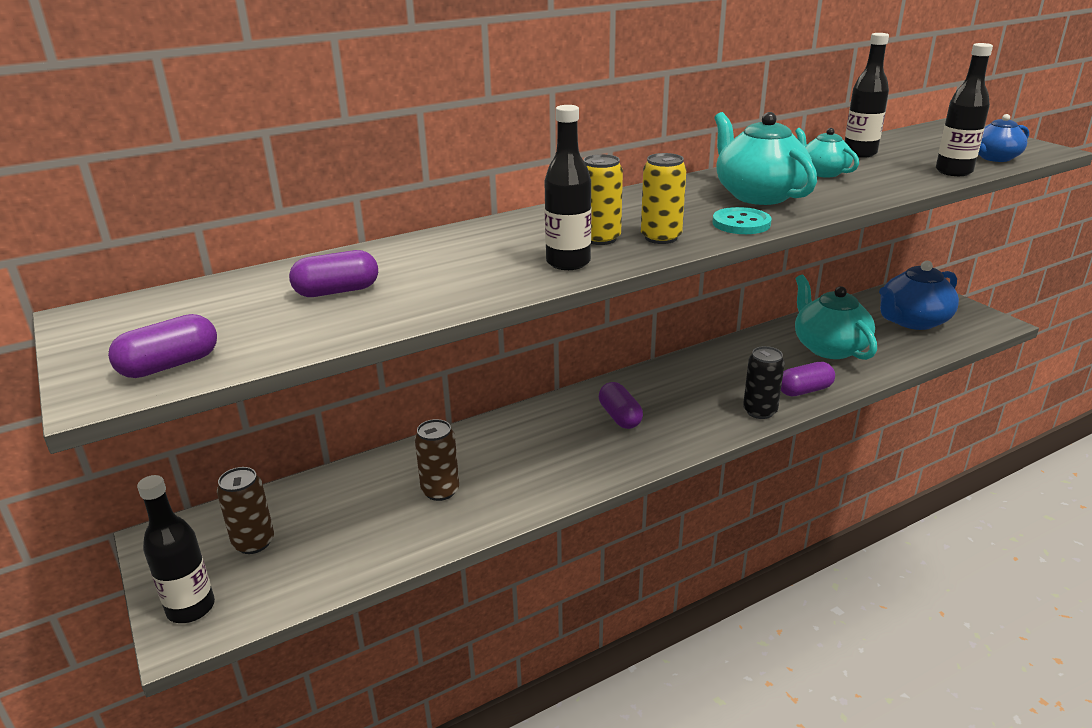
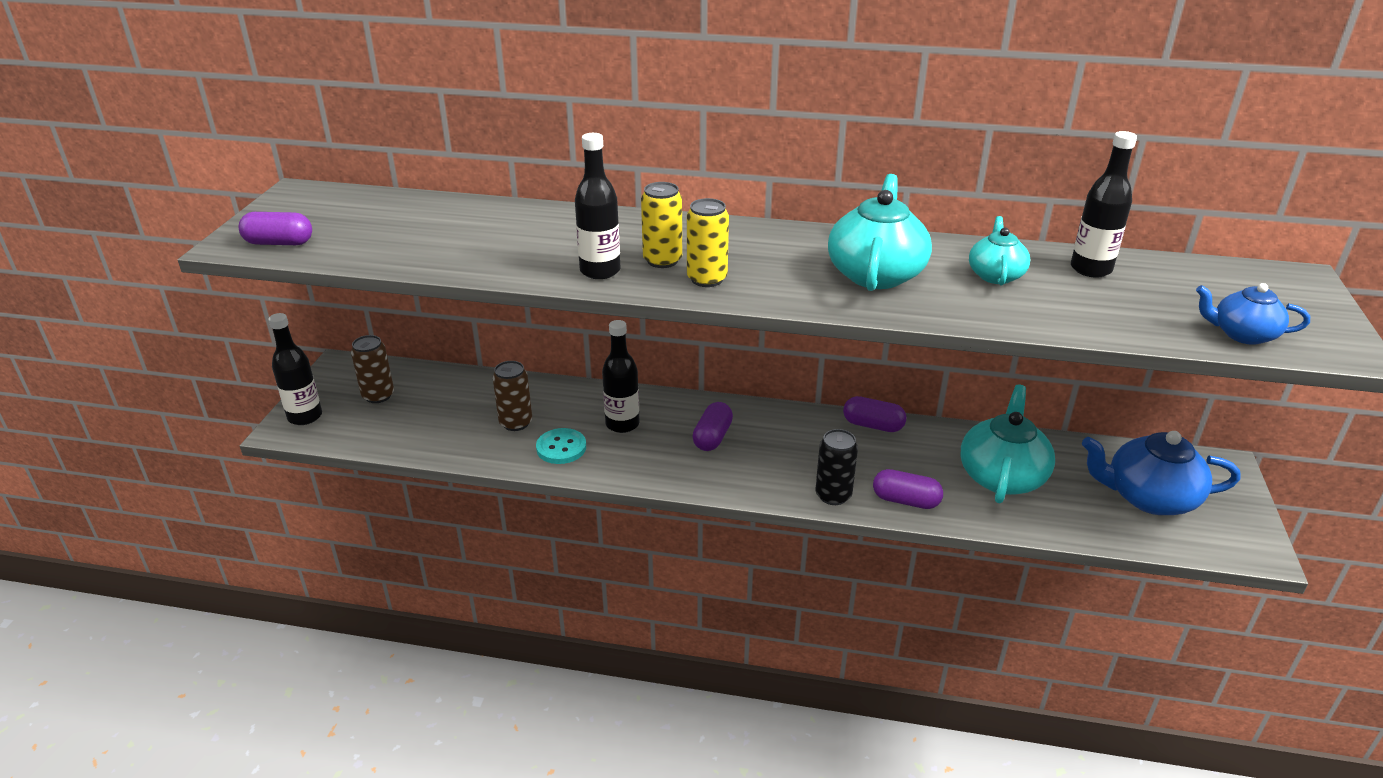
camera: 40 degrees right, 5 degrees up
purple capsule [289,250,378,297] -> purple capsule moved to [843,396,906,432]
turquoise button [713,207,772,234] -> turquoise button moved to [536,428,586,464]
black bottle [936,43,993,176] -> black bottle moved to [602,320,639,433]

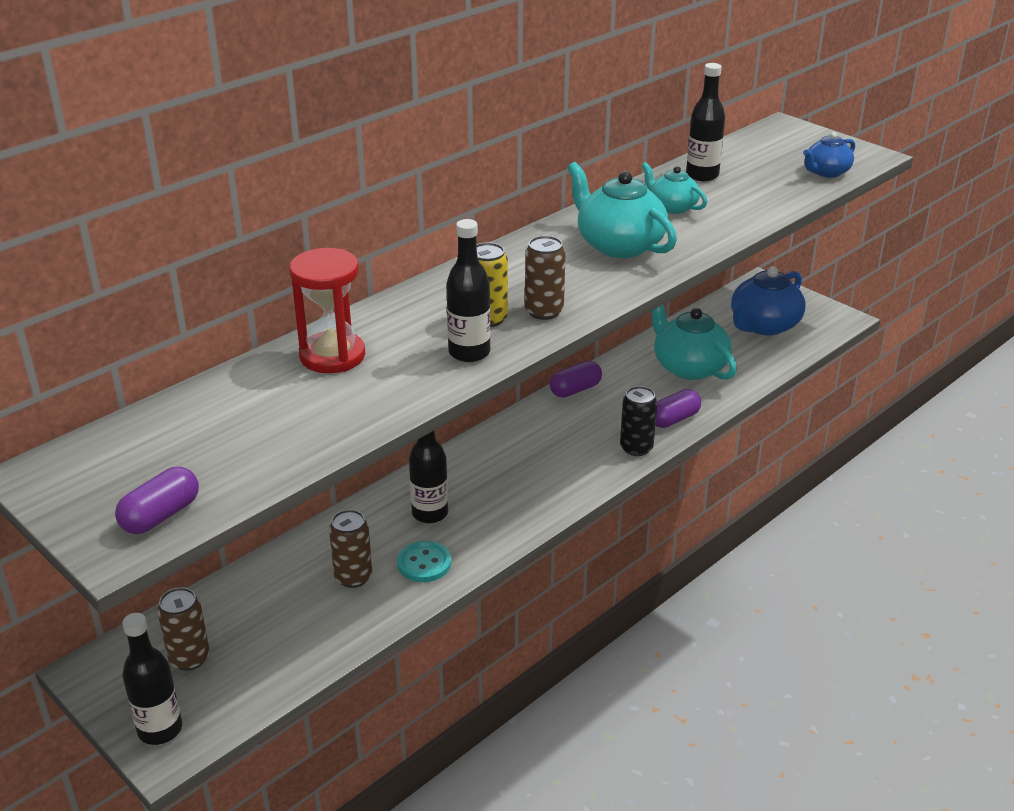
camera: 55 degrees left, 0 degrees up
yellow can [687,198,729,287] -> brown can [525,236,566,320]
purple capsule [693,402,733,451] -> none
none -> red hourglass [289,248,365,373]

